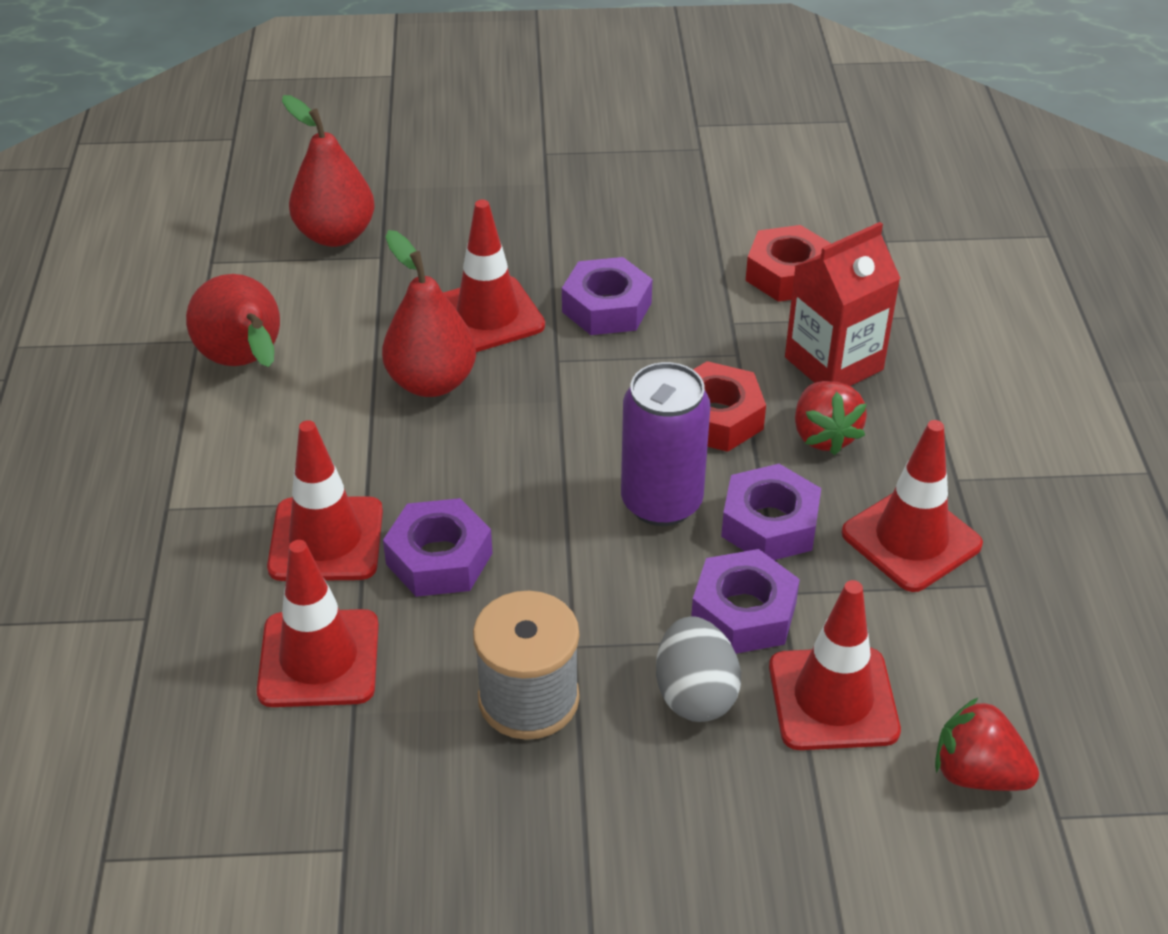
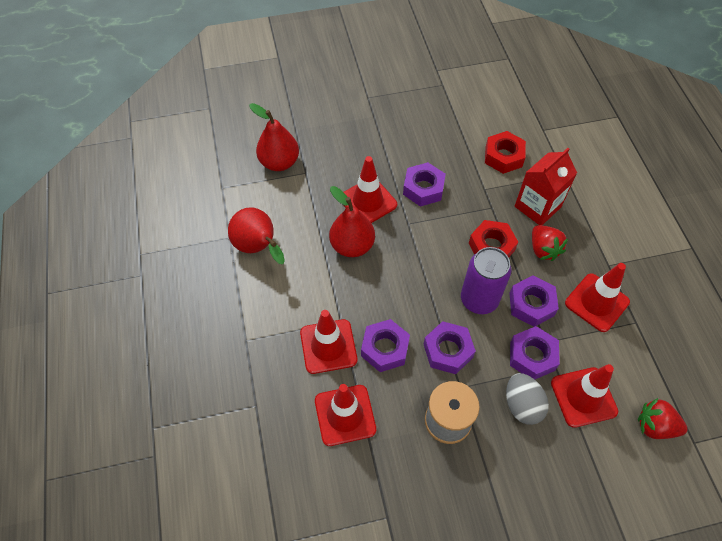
camera: 10 degrees left, 15 degrees up
none -> purple nut [424,321,476,374]

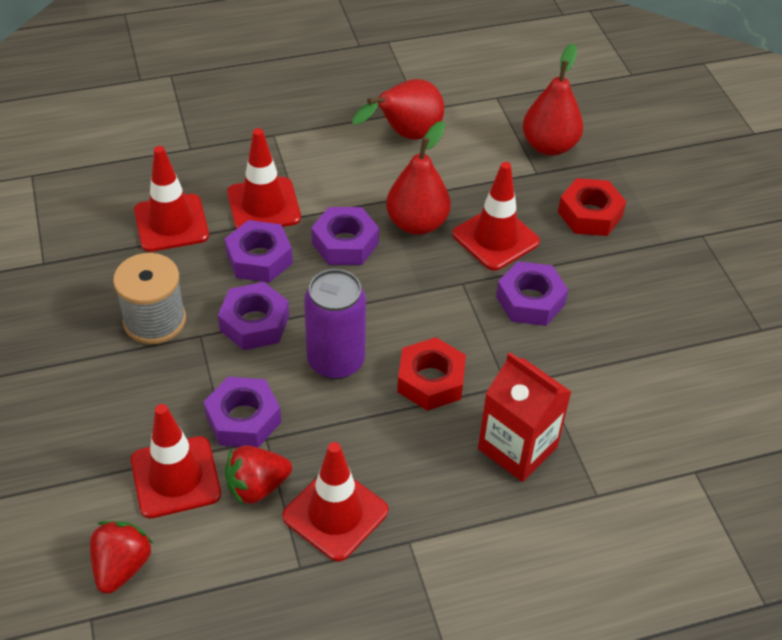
camera: 85 degrees right, 10 degrees down
red nut [485,131,526,174] -> red nut moved to [558,178,627,236]
grey egg [506,373,549,425] -> none
purple nut [509,276,559,327] -> purple nut moved to [311,207,379,265]
red strawberry [532,225,568,261] -> red strawberry moved to [225,445,292,505]

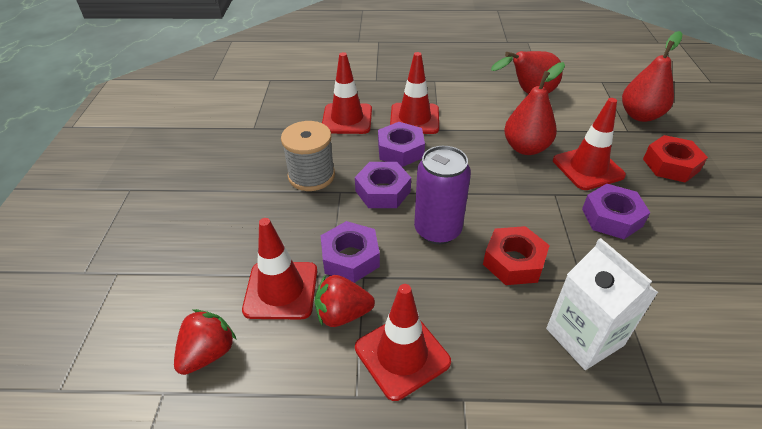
camera: 20 degrees right, 5 degrees down
purple nut [311,207,379,265] -> none
red carton [478,352,571,482] -> white carton [546,238,658,370]

